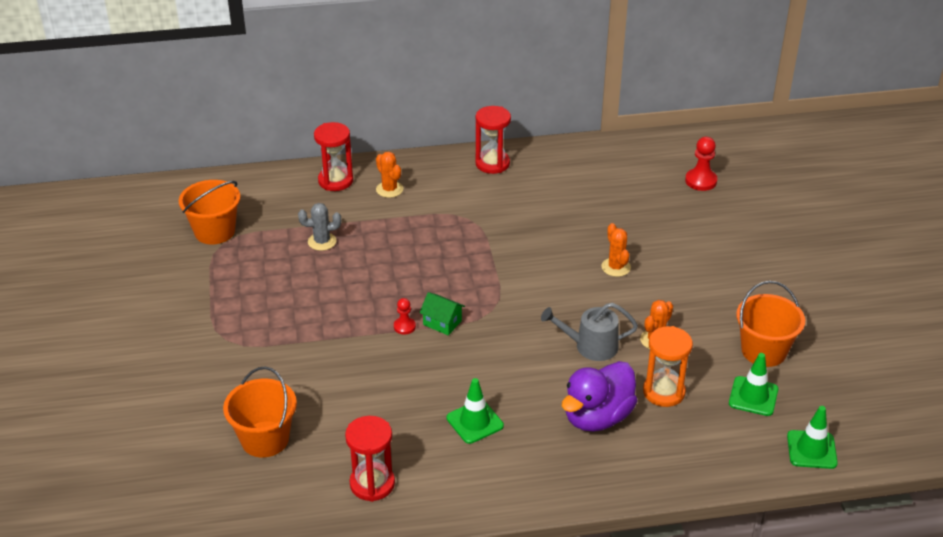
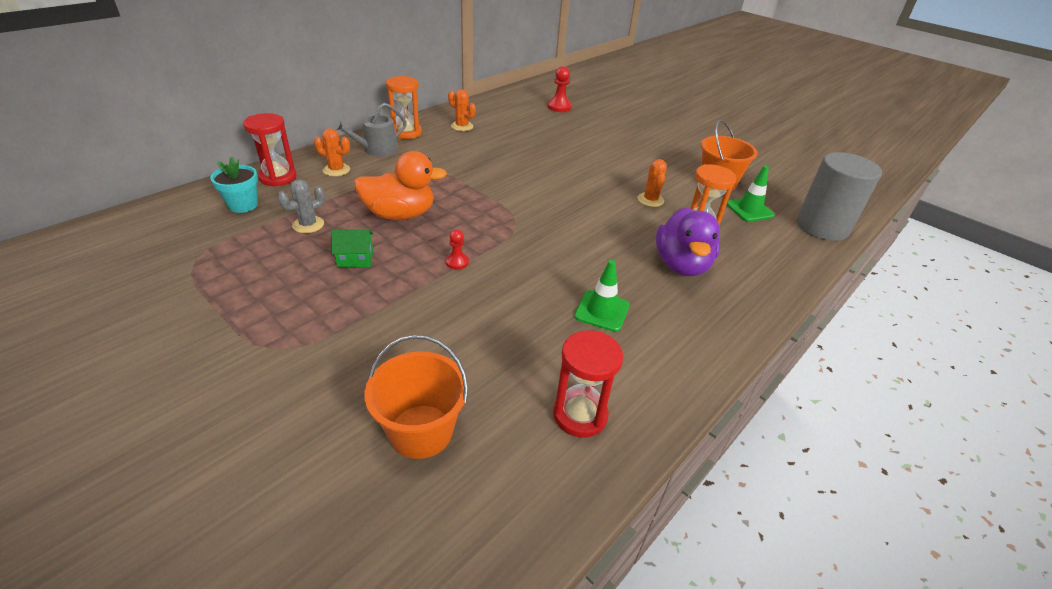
camera: 40 degrees left, 0 degrees up
orange bucket [179,180,241,244] -> none
green house [419,292,465,336] -> green house moved to [331,229,373,267]
red hourglass [475,106,511,174] -> orange hourglass [386,76,422,139]
grey watering can [541,303,638,361] -> grey watering can moved to [332,103,407,157]
orange cactus [601,223,631,277] -> orange cactus moved to [448,89,476,131]
green traffic cone [787,406,838,469] -> grey cylinder [797,152,882,241]
none -> turquoise flower pot [210,157,258,213]
none -> orange duck [354,151,447,220]

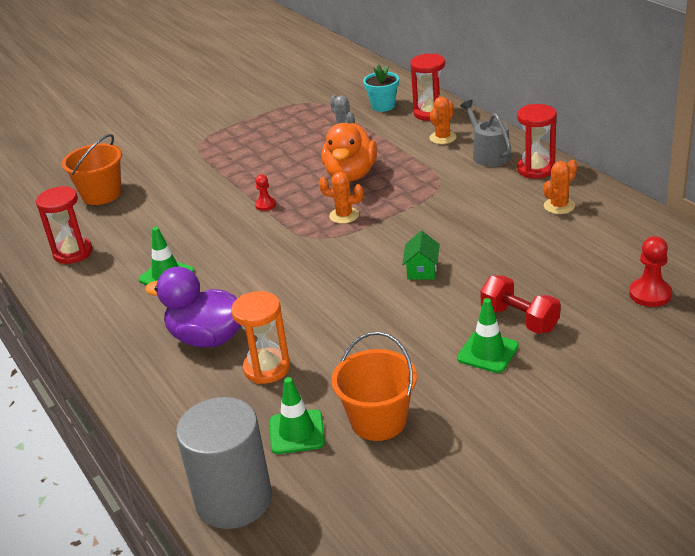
camera: 110 degrees right, 5 degrees down
green house [331,229,373,267] -> green house moved to [402,231,439,279]
orange hourglass [386,76,422,139] -> red hourglass [517,104,557,179]
orange cactus [638,159,667,207] -> orange cactus moved to [319,172,363,224]
none -> green traffic cone [457,298,519,373]
none -> red dumbbell [480,275,560,334]

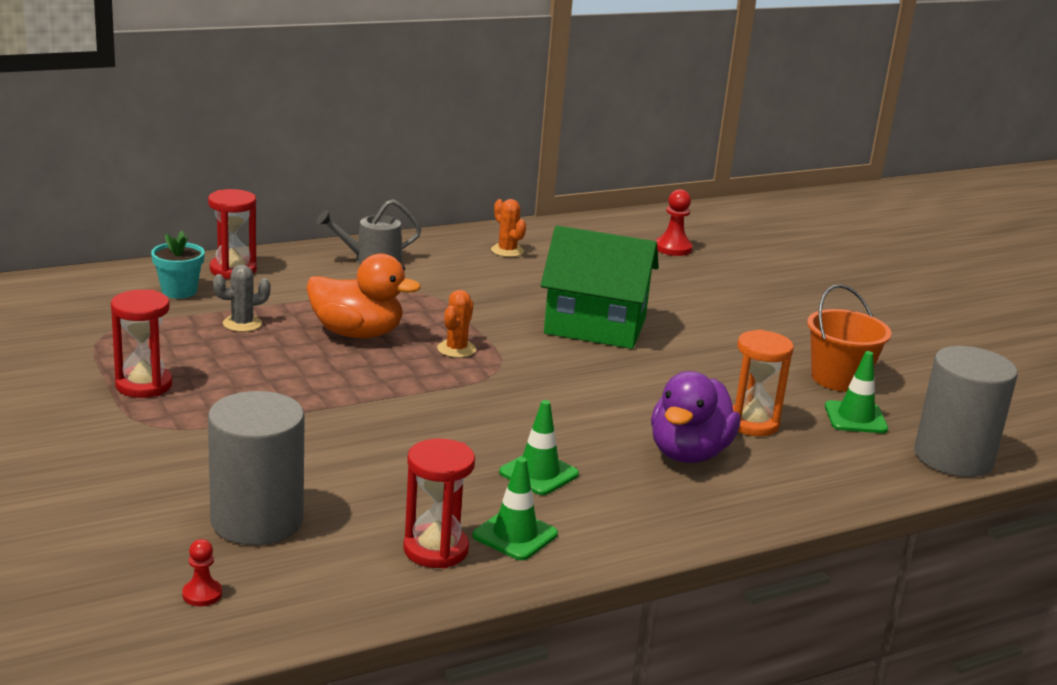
camera: 90 degrees left, 10 degrees down
orange bucket [62,134,122,205] -> grey cylinder [208,391,305,545]
red pawn [255,175,276,211] -> red pawn moved to [182,539,222,606]
green house [402,231,439,279] -> green house [541,226,659,349], size x2.49
orange cactus [429,97,457,144] -> none
green traffic cone [457,298,519,373] -> green traffic cone moved to [472,457,558,560]
red dumbbell [480,275,560,334] -> none
red hourglass [517,104,557,179] -> red hourglass moved to [111,290,172,398]

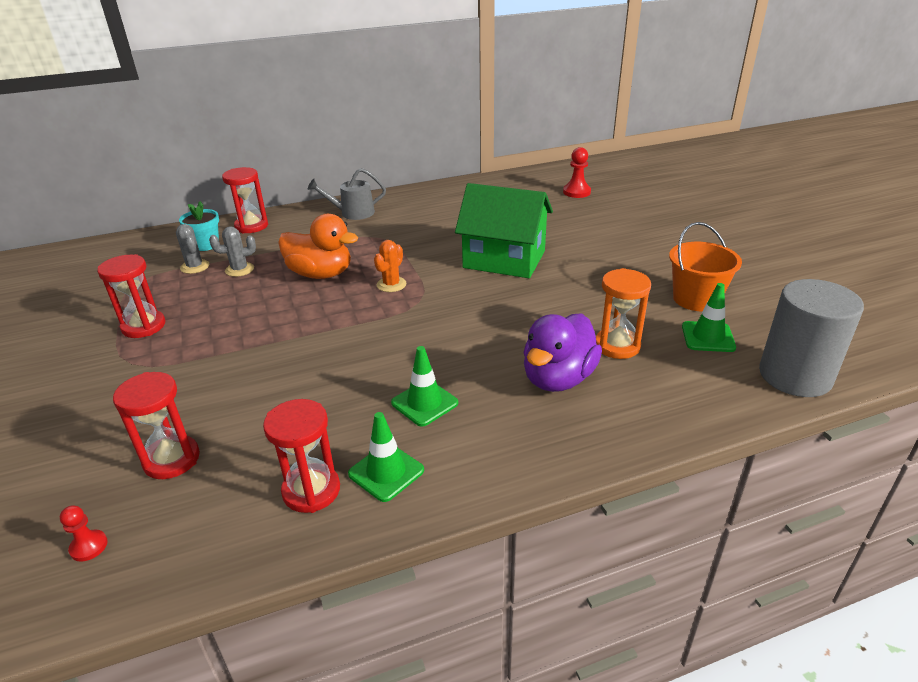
camera: 10 degrees right, 10 degrees up
grey cylinder [208,391,305,545] -> red hourglass [113,372,200,479]
orange cactus [491,199,526,257] -> none
none -> grey cactus [176,224,209,274]

